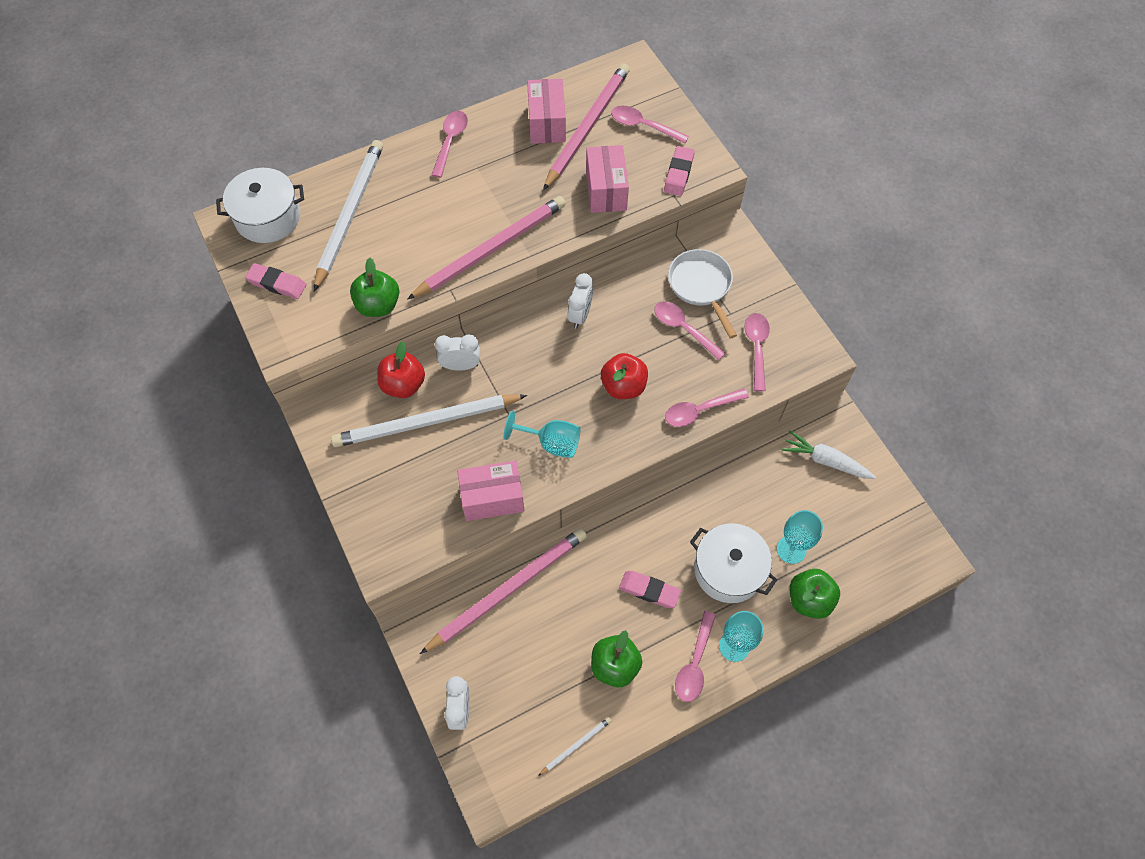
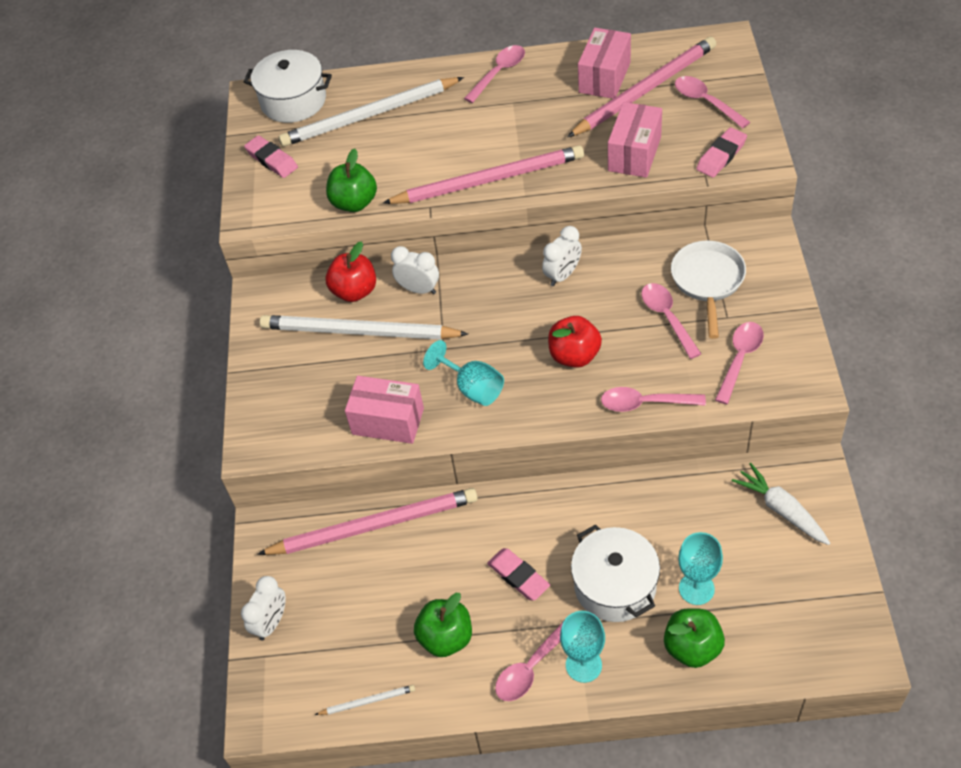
camera: 30 degrees right, 10 degrees down
white pencil [314,140,383,291] -> white pencil turned 150 degrees counterclockwise [279,77,464,147]

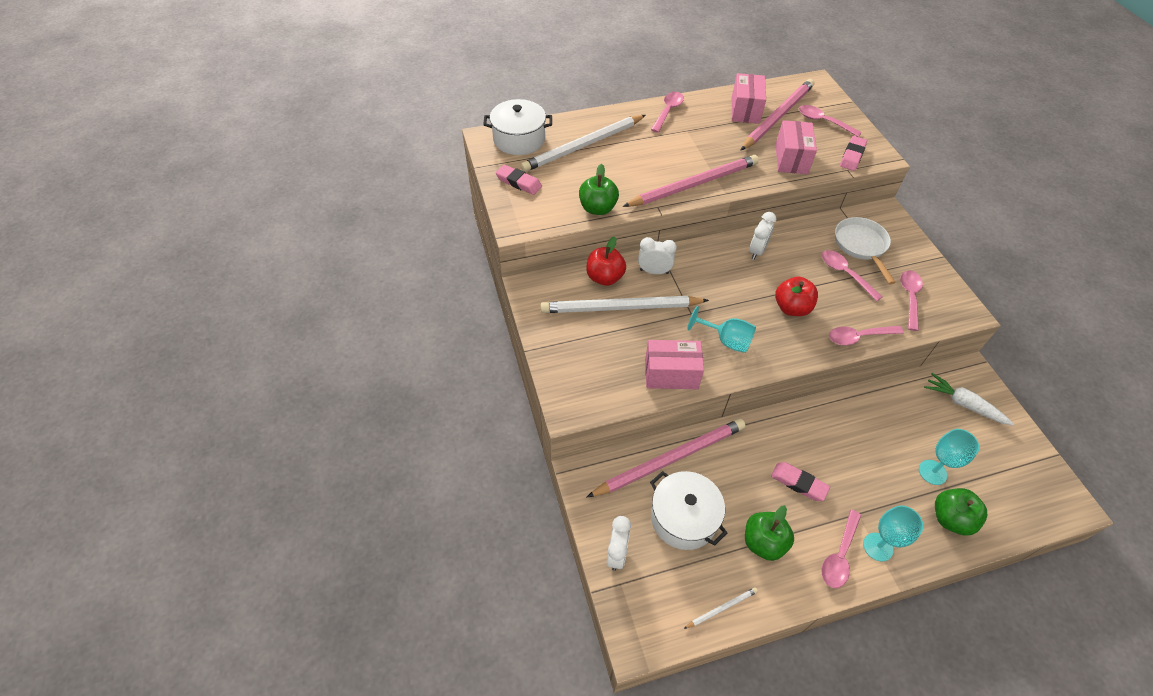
camera: 20 degrees left, 0 degrees up
white pot [571,524,660,622] -> white pot moved to [650,471,727,550]

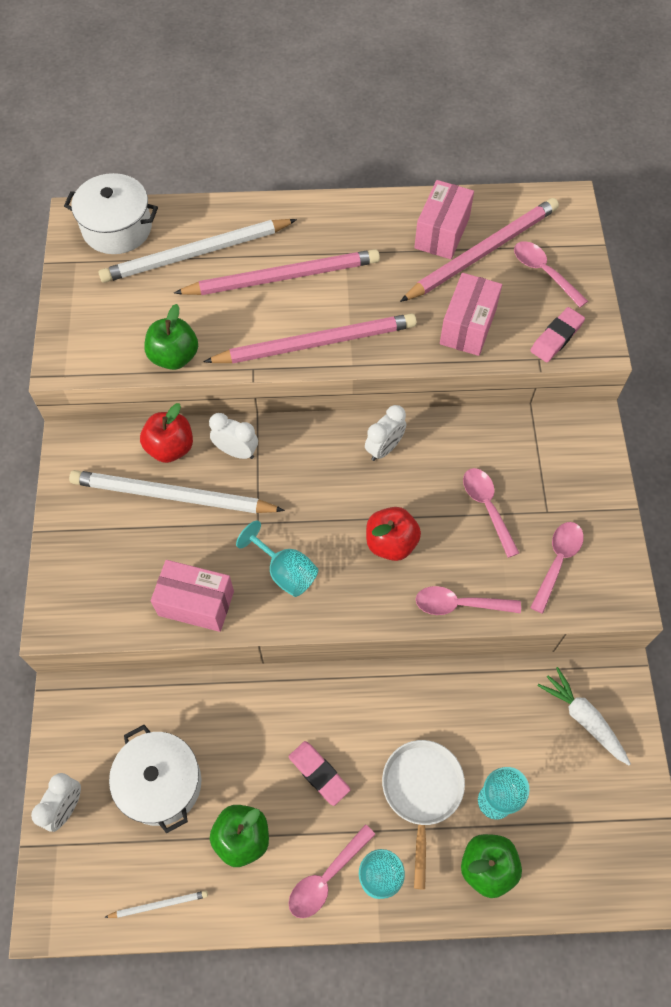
camera: 15 degrees right, 10 degrees up
pink eraser [495,165,542,195] -> none
pink pencil [587,419,746,497] -> pink pencil moved to [174,249,380,295]
pink spoon [651,92,684,133] -> none
white pan [835,217,896,285] -> white pan moved to [382,740,465,890]

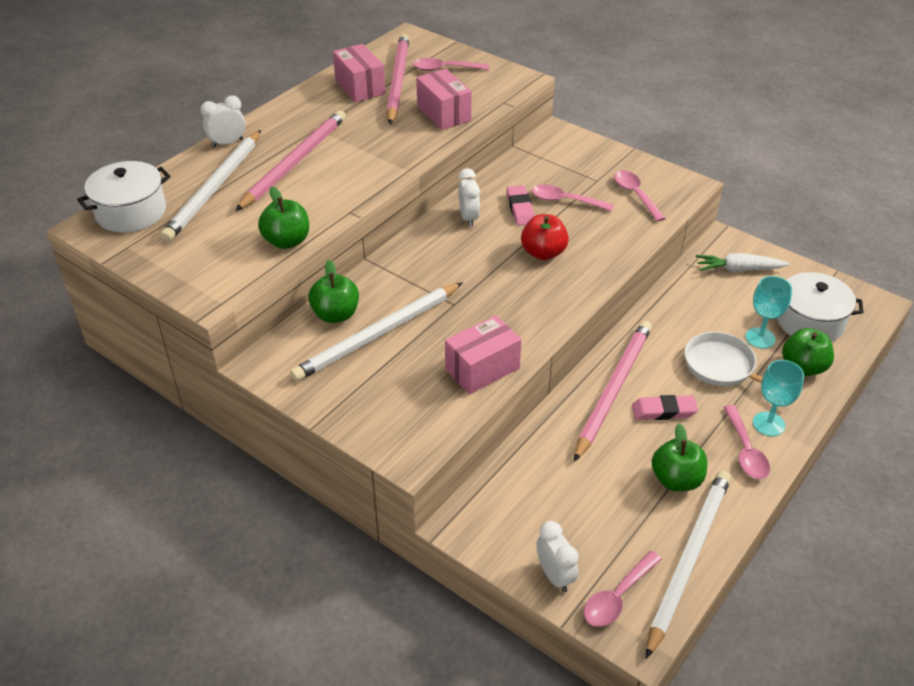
camera: 50 degrees left, 20 degrees down
white pencil [104,890,208,918] -> white pencil [646,470,731,659], size x2.40
white pot [109,725,201,833] -> white pot moved to [777,272,864,342]
red apple [140,403,193,463] -> green apple [308,260,359,323]
pink pencil [203,313,417,364] -> pink pencil moved to [574,321,652,462]
white clock [209,413,258,459] -> white clock moved to [201,95,245,147]
turquoise goblet [236,521,318,597] -> none
pink spoon [415,586,521,615] -> pink spoon moved to [584,551,662,627]
pink eraser [530,307,585,362] -> pink eraser moved to [507,185,535,226]

